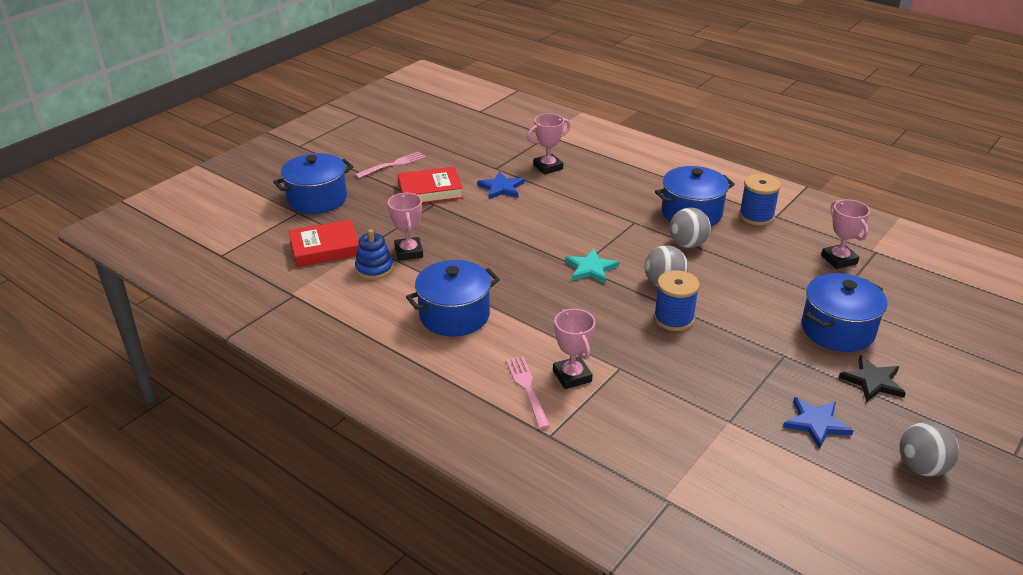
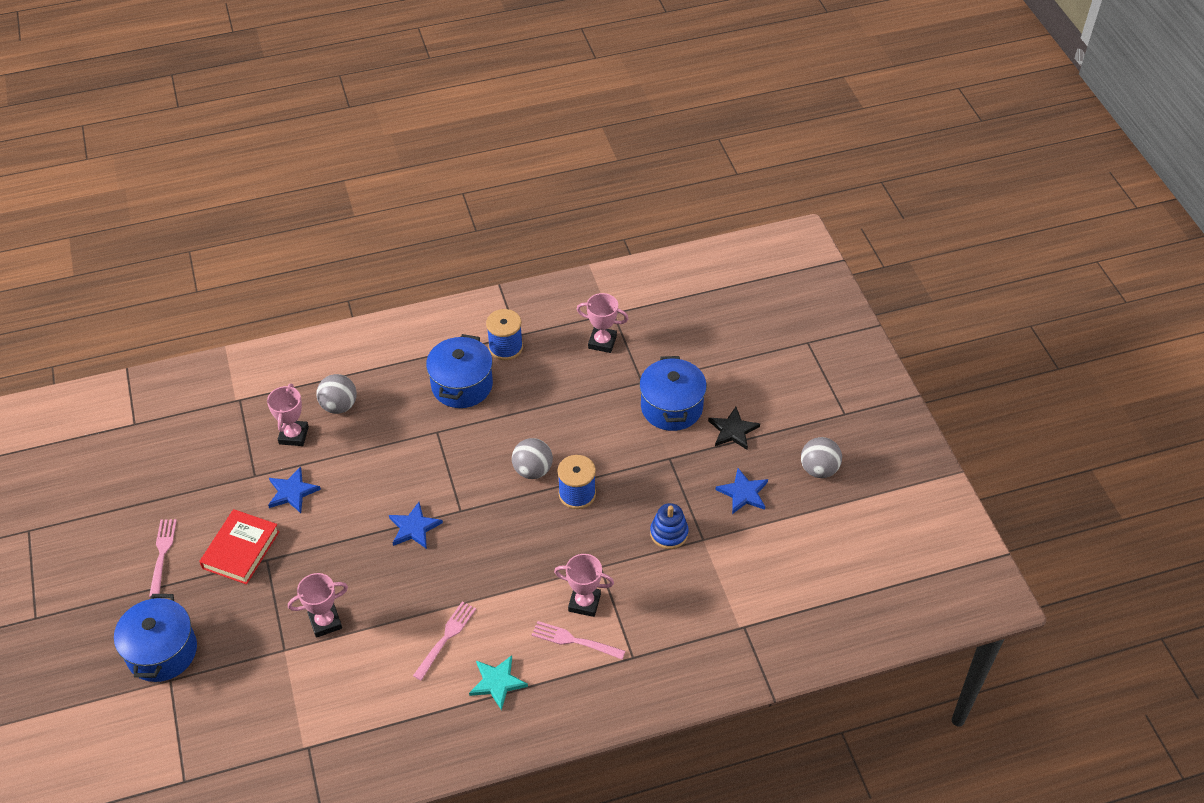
camera: 55 degrees left, 15 degrees up
red book [288,220,359,267] -> none
blue stacking toy [355,229,393,280] -> blue stacking toy moved to [650,503,688,549]
pink trophy [388,193,423,261] -> pink trophy turned 45 degrees counterclockwise [288,573,348,638]
blue pot [406,260,500,336] -> pink fork [413,602,476,680]
turquoise star [565,249,619,284] -> turquoise star moved to [469,655,528,711]
grey ball [669,207,711,248] -> grey ball moved to [316,374,357,414]
none -> blue star [389,502,443,549]

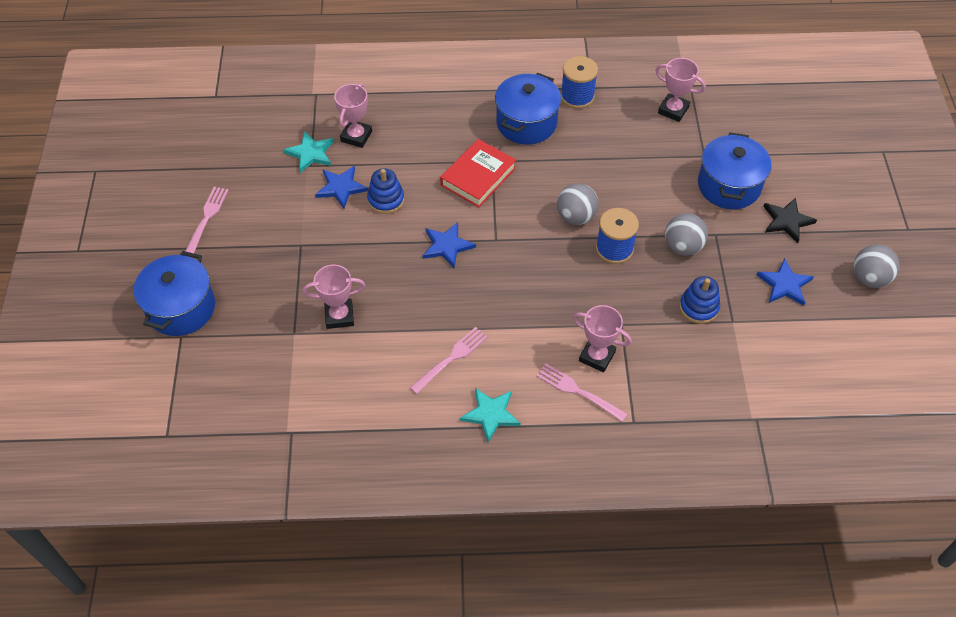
camera: 15 degrees right, 5 degrees up
red book [199,509,280,585] -> red book moved to [440,139,516,207]
grey ball [316,374,357,414] -> grey ball moved to [665,213,708,256]
none -> turquoise star [283,131,334,173]
none -> blue stacking toy [367,168,404,214]

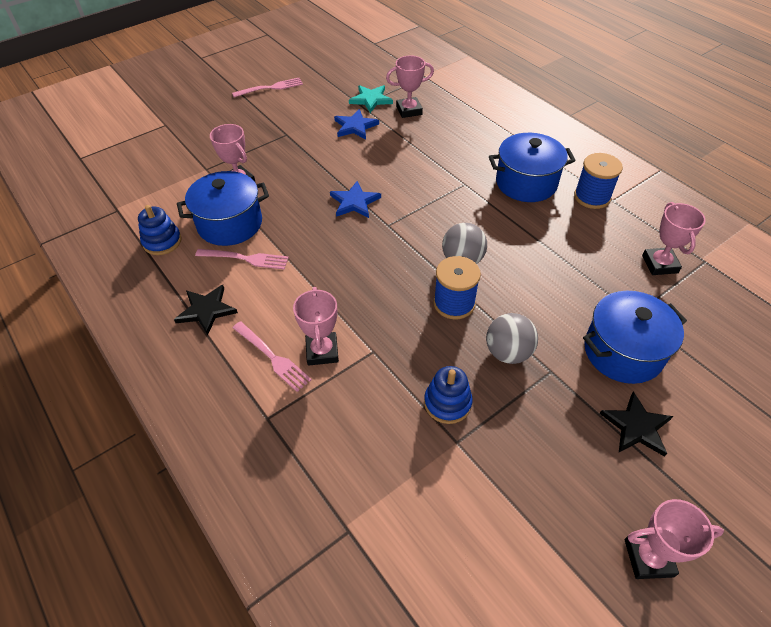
camera: 55 degrees right, 5 degrees down
blue pot [134,251,215,336] -> blue pot moved to [177,171,269,246]
blue stacking toy [367,168,404,214] -> blue stacking toy moved to [138,205,182,255]
red book [440,139,516,207] -> none
turquoise star [460,388,521,443] -> black star [174,285,238,336]
pink fork [536,363,627,422] -> pink fork turned 135 degrees clockwise [233,321,312,392]
blue star [757,258,814,306] -> none
grey ball [853,245,900,288] -> pink trophy [625,499,724,579]

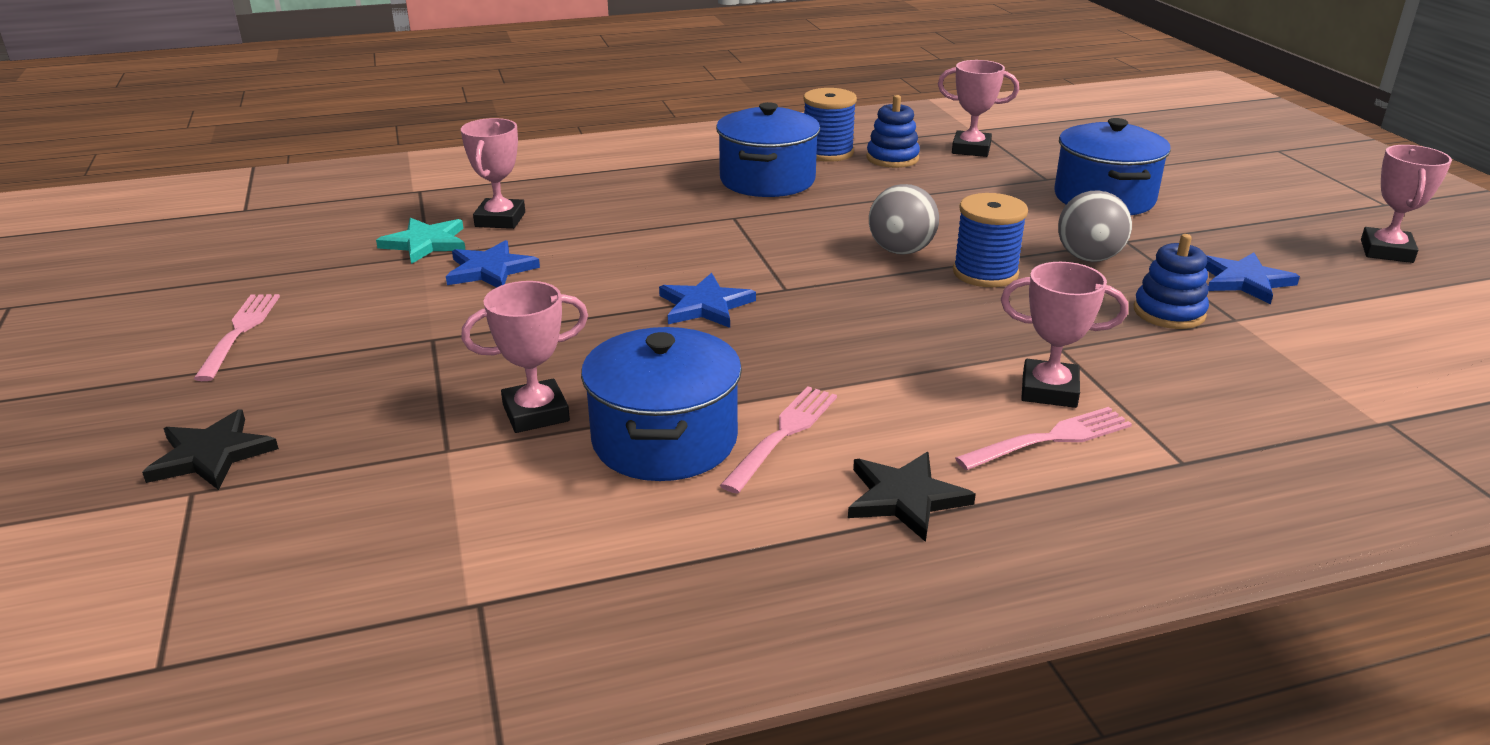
camera: 70 degrees left, 20 degrees down
blue stacking toy [138,205,182,255] -> blue stacking toy moved to [866,95,920,168]
black star [600,391,673,457] -> black star moved to [142,409,279,490]
none -> blue star [1205,252,1300,304]

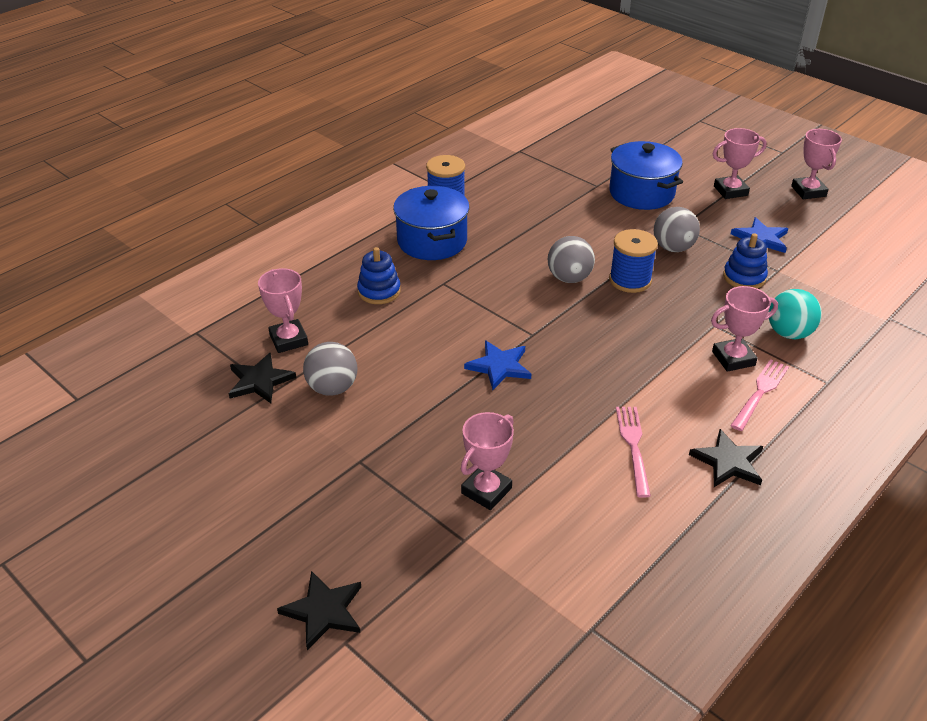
camera: 30 degrees left, 10 degrees up
pink fork [194,294,280,381] -> none
turquoise star [376,218,466,264] -> black star [228,353,296,403]
blue star [446,240,540,288] -> grey ball [303,342,357,396]
blue pot [581,327,742,481] -> none
blue stacking toy [866,95,920,168] -> blue stacking toy moved to [357,247,401,304]
pink trophy [938,60,1019,157] -> pink trophy moved to [712,128,767,199]
none -> turquoise ball [768,289,822,339]

